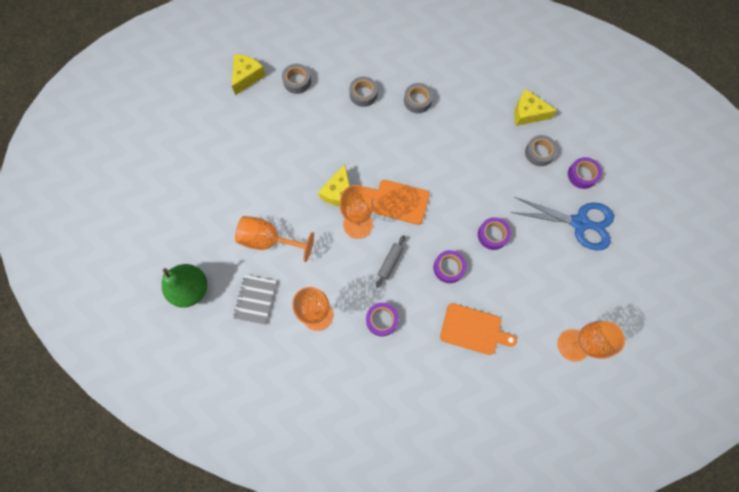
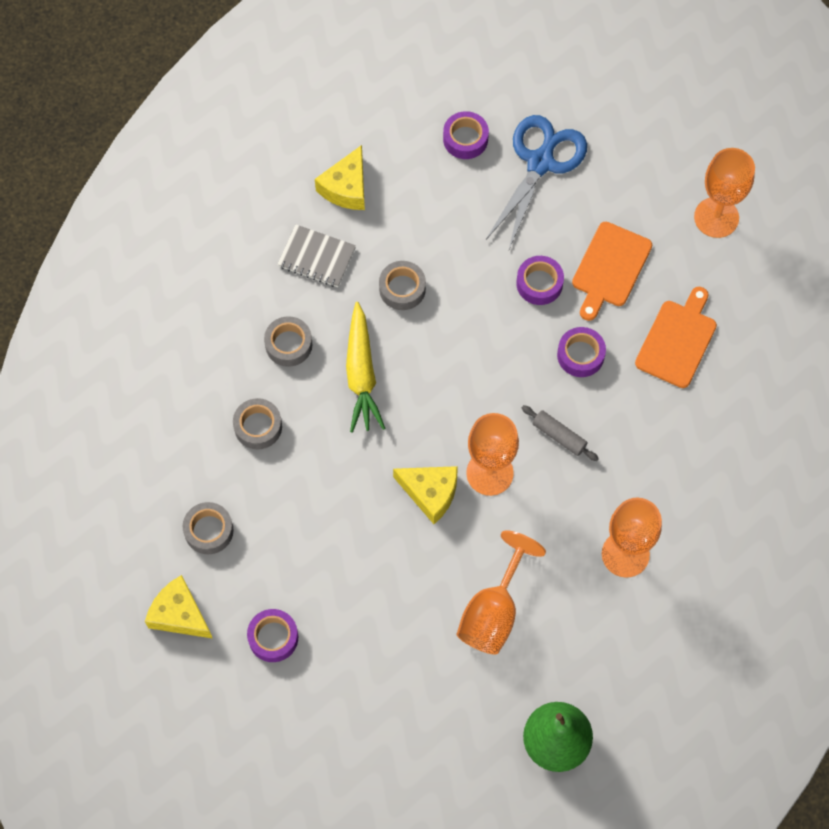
camera: 80 degrees left, 5 degrees down
grey notebook [233,275,277,325] -> grey notebook moved to [277,224,356,287]
orange cutting board [365,180,430,225] -> orange cutting board moved to [572,222,652,321]
purple tape [366,303,399,336] -> purple tape moved to [247,609,298,662]
grey tape [525,135,558,166] -> grey tape moved to [379,261,426,310]
none -> yellow carrot [346,302,385,433]

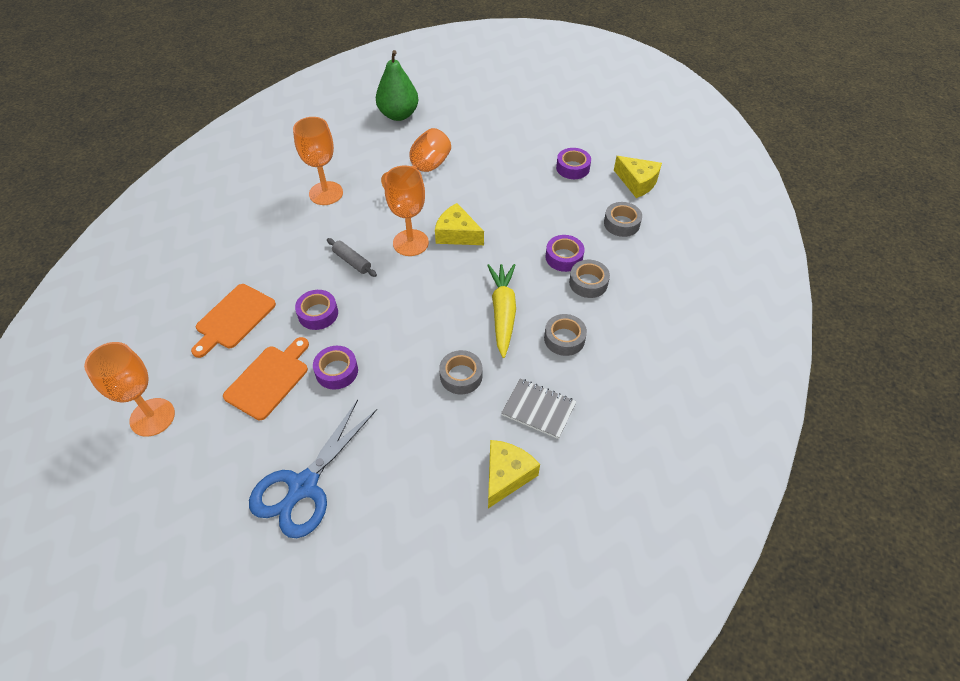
camera: 175 degrees left, 15 degrees down
purple tape [443,111,489,159] -> purple tape moved to [546,235,584,272]

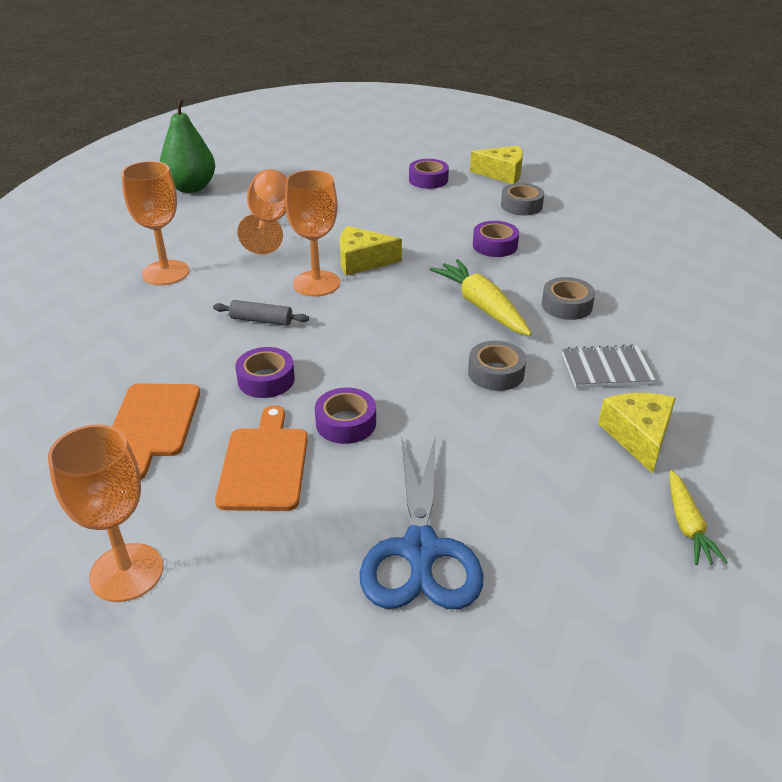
camera: 30 degrees left, 15 degrees down
grey tape [569,260,610,298] -> none
none -> yellow carrot [669,470,728,565]

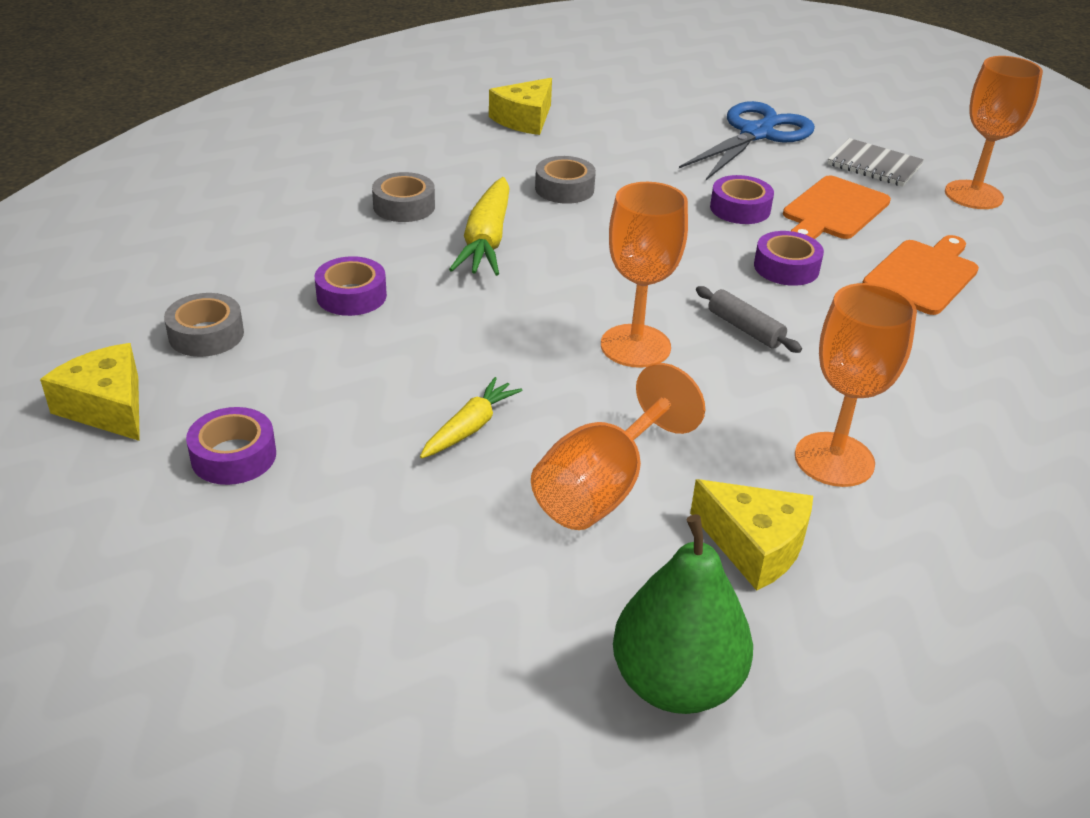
camera: 145 degrees left, 0 degrees up
yellow cheese [340,226,402,276] -> yellow cheese moved to [690,479,813,591]
grey notebook [562,344,656,388] -> grey notebook moved to [828,138,924,187]
yellow carrot [669,470,728,565] -> yellow carrot moved to [420,377,522,459]

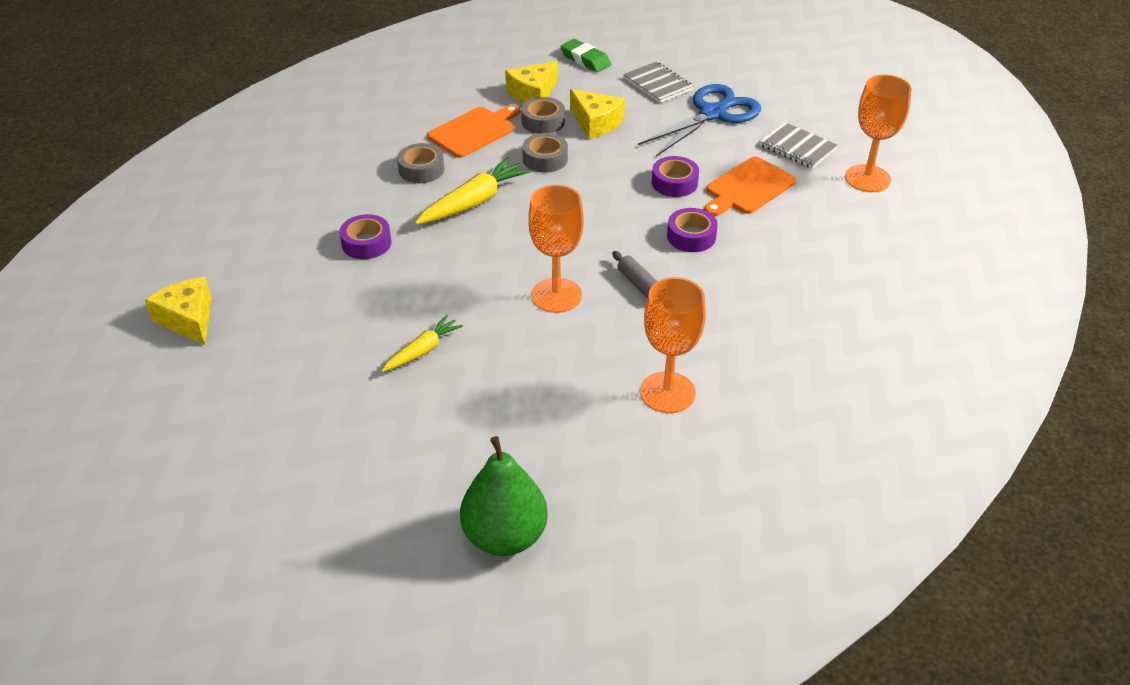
camera: 10 degrees right, 5 degrees up
grey tape [164,293,244,357] -> grey tape moved to [521,97,565,134]
purple tape [186,407,276,485] -> none
yellow carrot [449,177,510,276] -> yellow carrot turned 150 degrees counterclockwise [415,157,532,225]
orange goblet [531,363,705,530] -> none
yellow cheese [690,479,813,591] -> yellow cheese moved to [570,89,625,139]
orange cutting board [862,235,979,315] -> orange cutting board moved to [427,105,520,158]
none -> green eraser [560,39,611,72]
none -> grey notebook [623,62,693,103]

